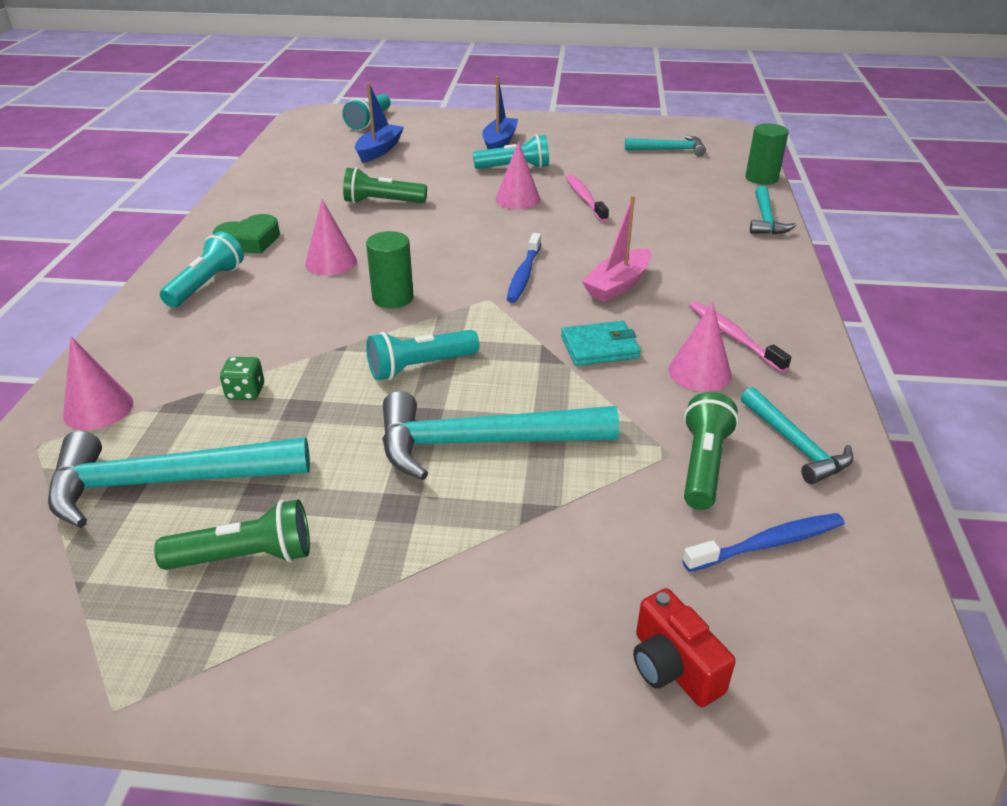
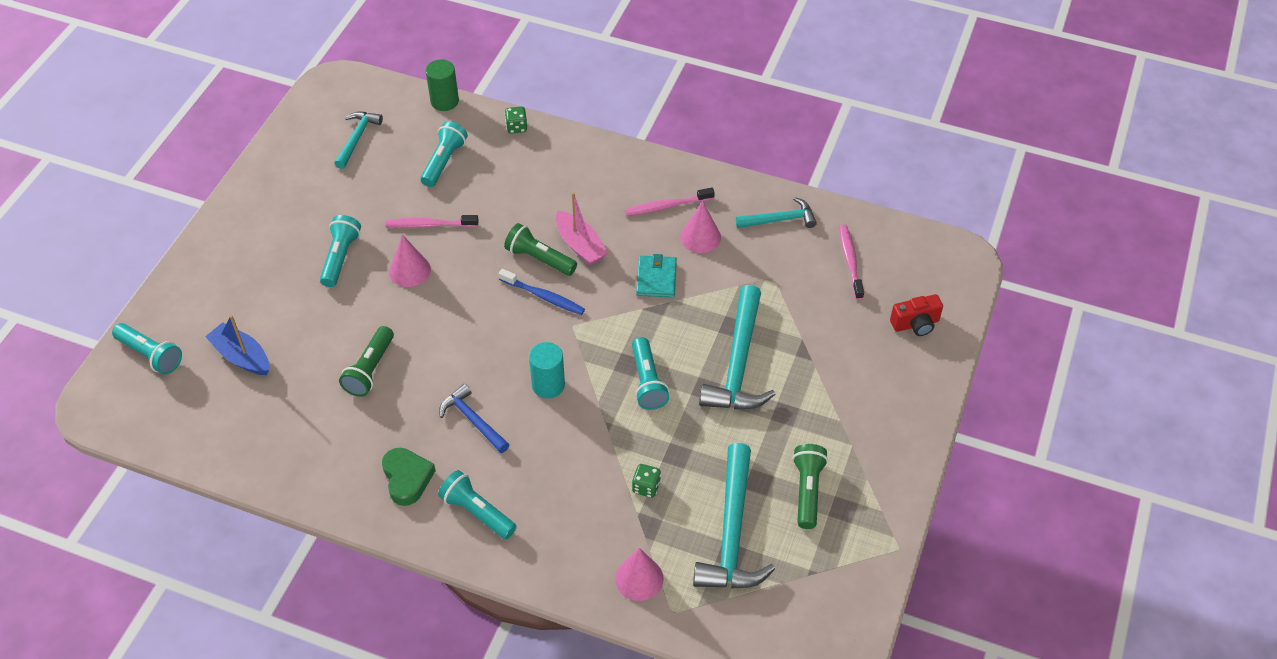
camera: 75 degrees left, 15 degrees up
pink cone [305,199,357,275] -> blue hammer [439,384,510,453]
green cylinder [366,231,414,308] -> turquoise cylinder [529,342,565,398]
blue boat [482,76,518,149] -> none
blue toothbrush [682,513,845,572] -> pink toothbrush [839,225,864,300]
green flashlight [684,392,739,510] -> green flashlight moved to [504,223,577,276]
turquoise hammer [750,186,797,235] -> green dice [505,106,527,134]
none -> turquoise flashlight [421,121,468,187]

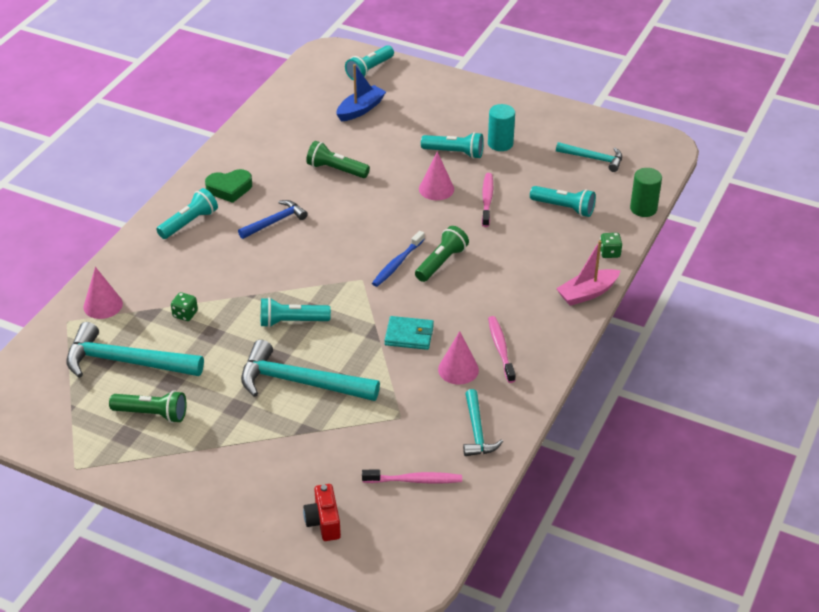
camera: 95 degrees right, 10 degrees down
turquoise cylinder [529,342,565,398] -> turquoise cylinder moved to [488,104,515,151]
pink boat [556,192,608,265] -> pink boat moved to [556,240,621,306]

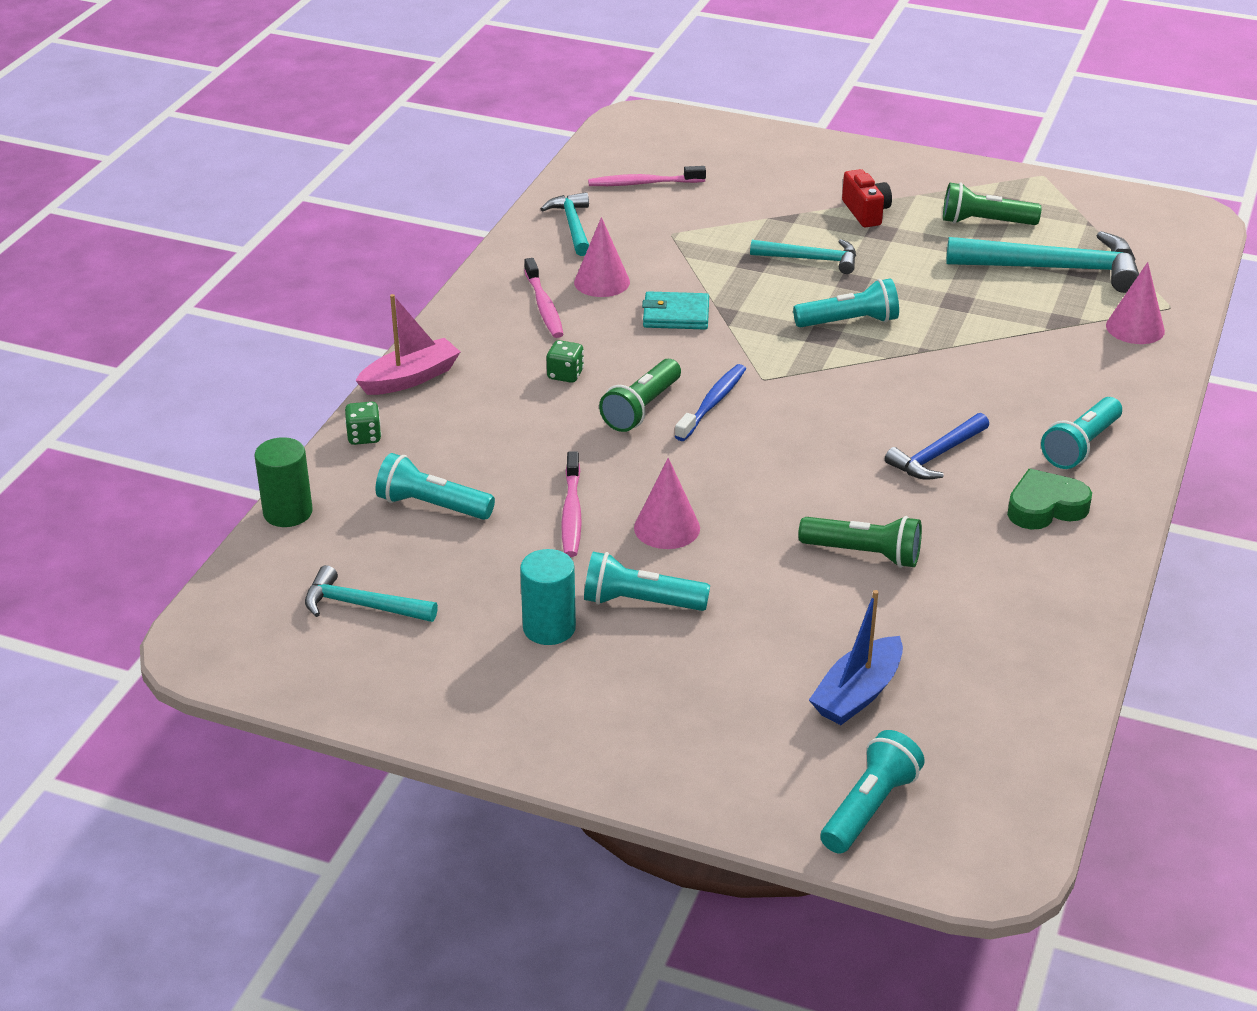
camera: 175 degrees right, 5 degrees down
green dice [171,292,198,321] -> green dice moved to [547,340,584,383]
turquoise hammer [241,340,380,401] -> turquoise hammer [750,239,856,274], size x0.57
red camera [303,484,341,541] -> red camera moved to [842,169,892,228]

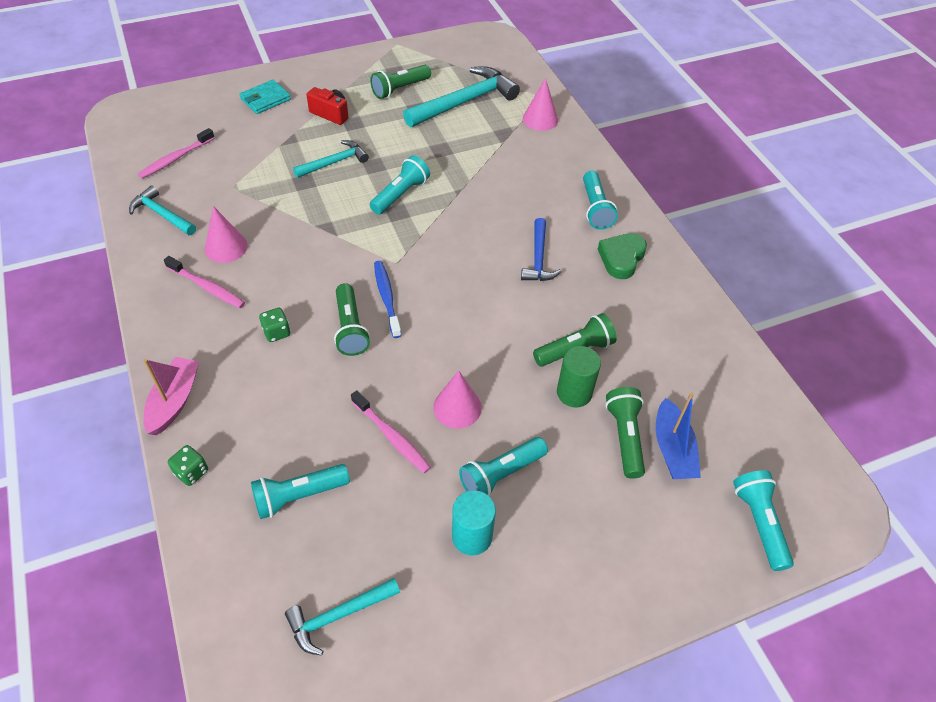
camera: 45 degrees left, 15 degrees up
green cylinder [254,437,313,527] -> green cylinder moved to [557,346,601,408]
turquoise wallet [642,291,709,329] -> turquoise wallet moved to [239,80,291,114]
none -> green flashlight [606,387,645,479]

